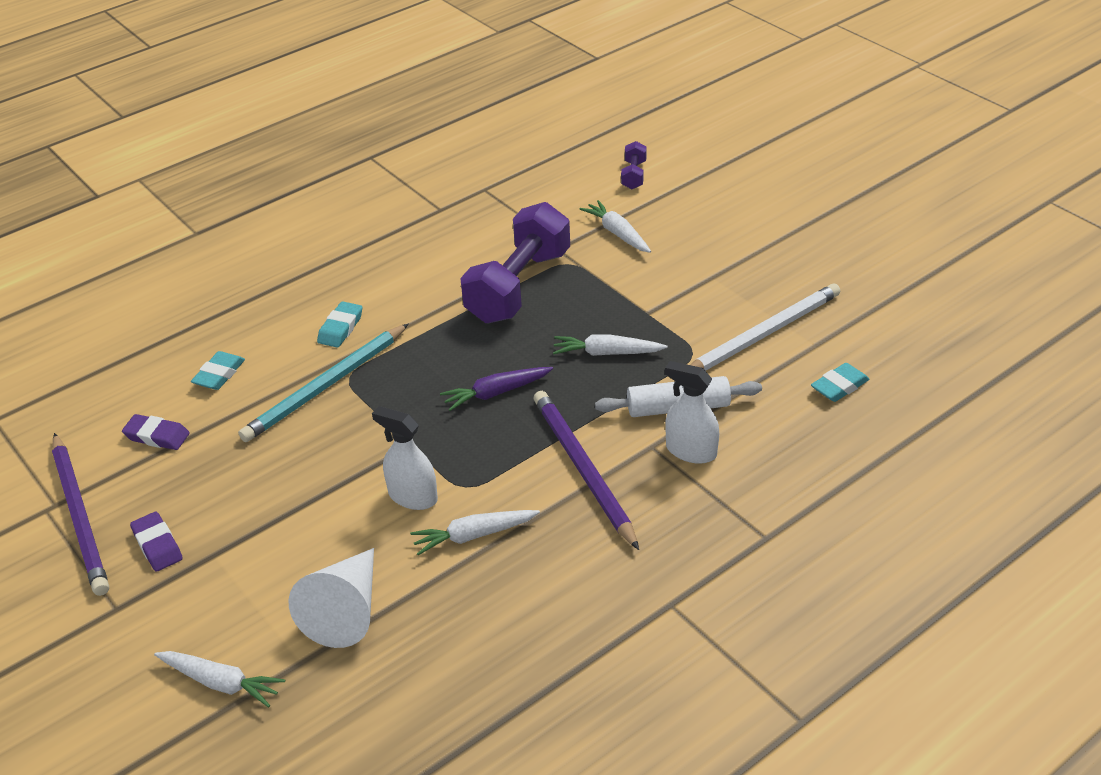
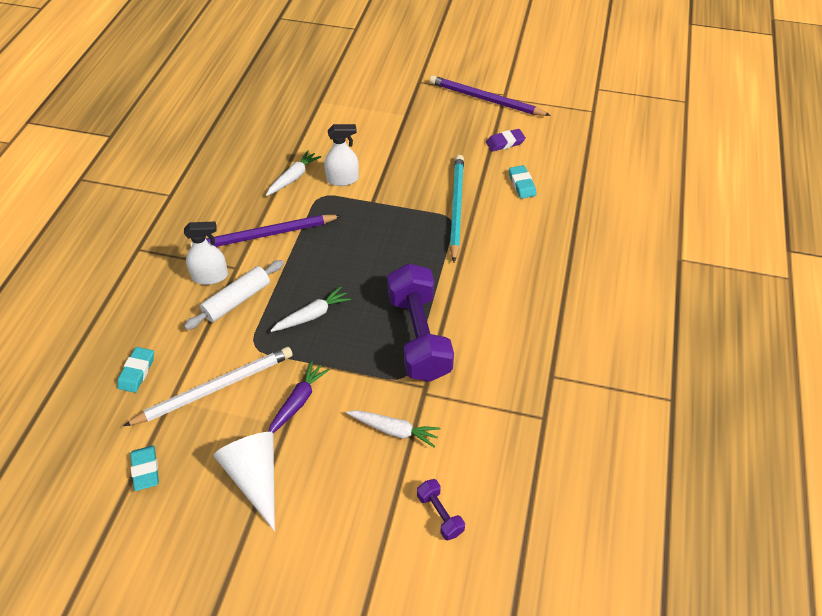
camera: 140 degrees right, 10 degrees up
purple eraser [130,512,183,571] -> none
white carrot [154,651,285,707] -> none
white cone [288,548,374,648] -> white cone moved to [213,432,275,531]
turquoise eraser [317,301,362,348] -> turquoise eraser moved to [130,445,159,491]
purple carrot [440,367,553,411] -> purple carrot moved to [268,361,330,433]
purple pencil [534,391,639,550] -> purple pencil turned 135 degrees clockwise [190,215,342,247]
white pencil [690,283,840,371] -> white pencil turned 135 degrees counterclockwise [124,347,293,426]

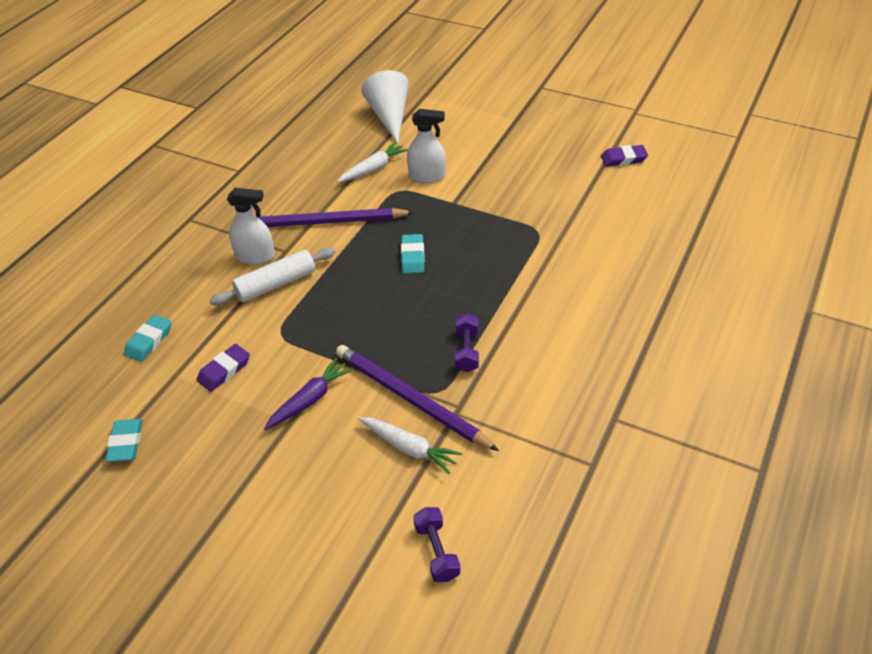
camera: 15 degrees right, 5 degrees down
white pencil [124,347,293,426] -> purple eraser [197,344,250,392]
white cone [213,432,275,531] -> white cone moved to [361,70,409,144]
white carrot [270,286,351,332] -> none
purple dumbbell [387,263,454,381] -> purple dumbbell [455,313,479,372], size x0.44
purple pencil [429,75,551,116] -> purple pencil moved to [336,345,499,451]
turquoise pencil [450,155,464,262] -> none
turquoise eraser [509,165,536,199] -> turquoise eraser moved to [401,234,425,274]

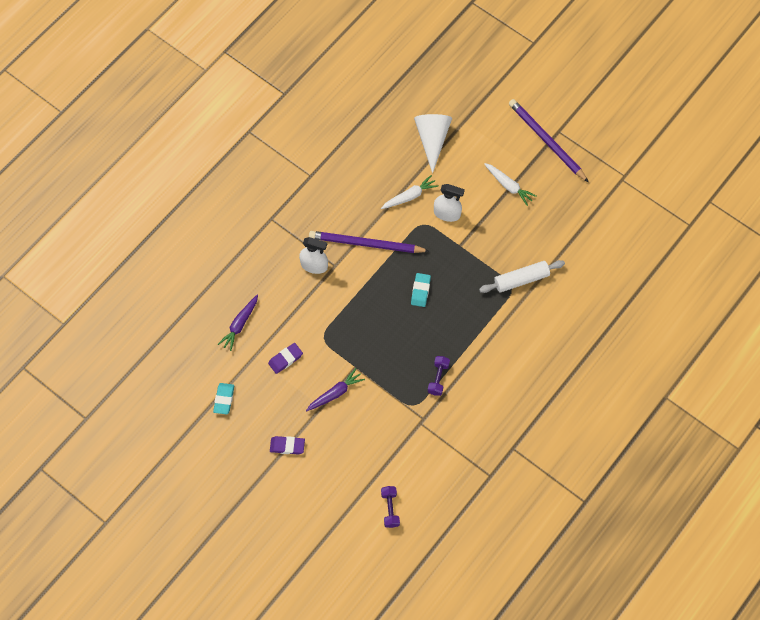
camera: 10 degrees right, 20 degrees up
turquoise eraser [124,315,172,362] -> purple carrot [218,295,258,351]
white rolling pin [210,247,336,305] -> white rolling pin moved to [479,260,565,293]
purple pencil [336,345,499,451] -> purple pencil moved to [509,99,589,182]
white carrot [359,417,462,474] -> white carrot moved to [484,163,536,206]
purple eraser [601,145,648,167] -> purple eraser moved to [270,436,305,455]

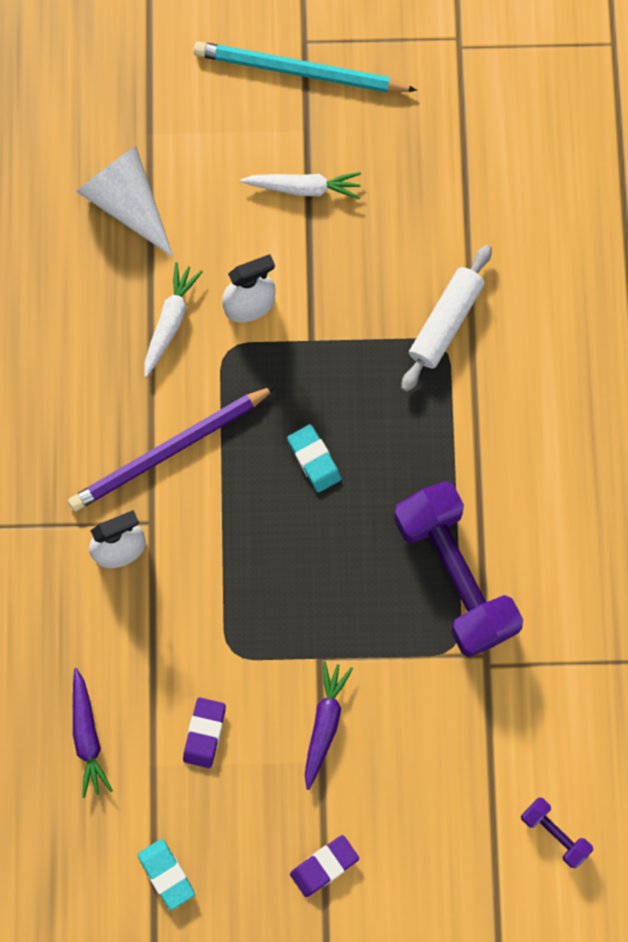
camera: 40 degrees left, 10 degrees up
purple dumbbell [428,356,450,396] -> purple dumbbell [394,481,523,657], size x2.29
purple pencil [509,99,589,182] -> turquoise pencil [194,41,417,92]

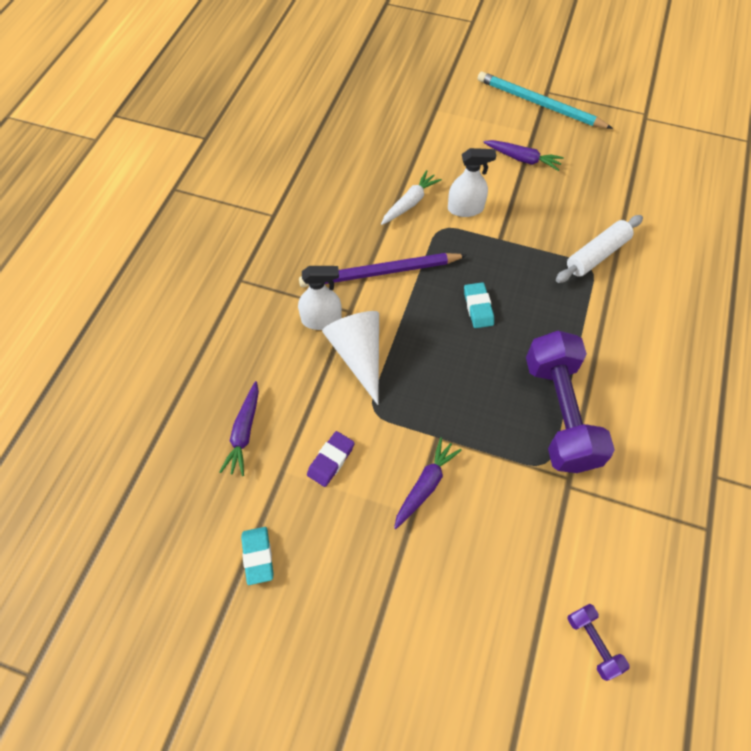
camera: 20 degrees right, 15 degrees down
white cone [76,146,173,257] -> white cone moved to [322,311,379,405]
white carrot [240,172,361,199] -> purple carrot [483,140,564,171]
purple eraser [290,835,359,897] -> none

